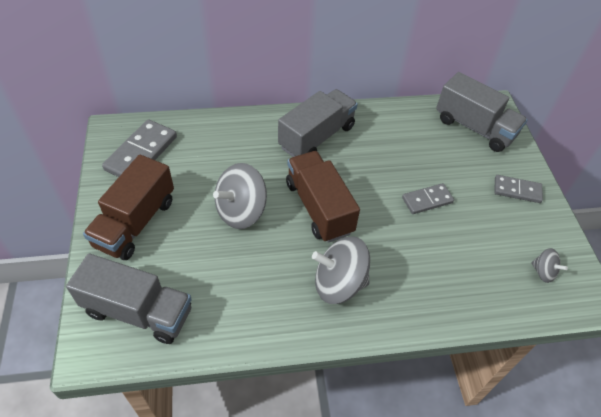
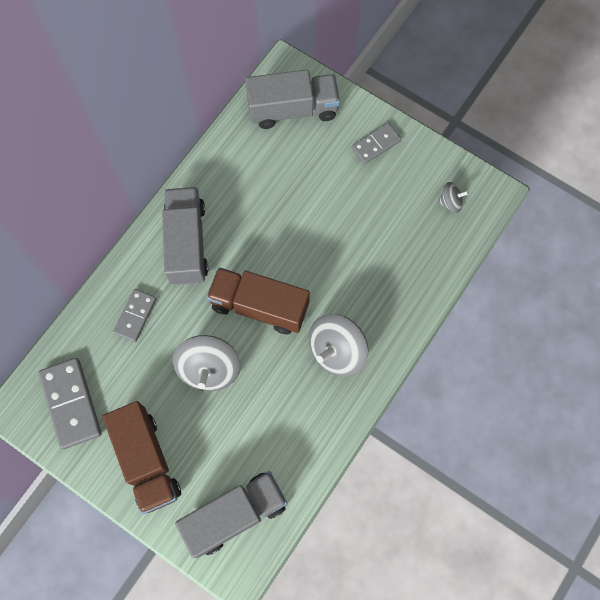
camera: 45 degrees left, 20 degrees up
grey domino [402,183,454,214] -> grey domino moved to [113,289,156,342]

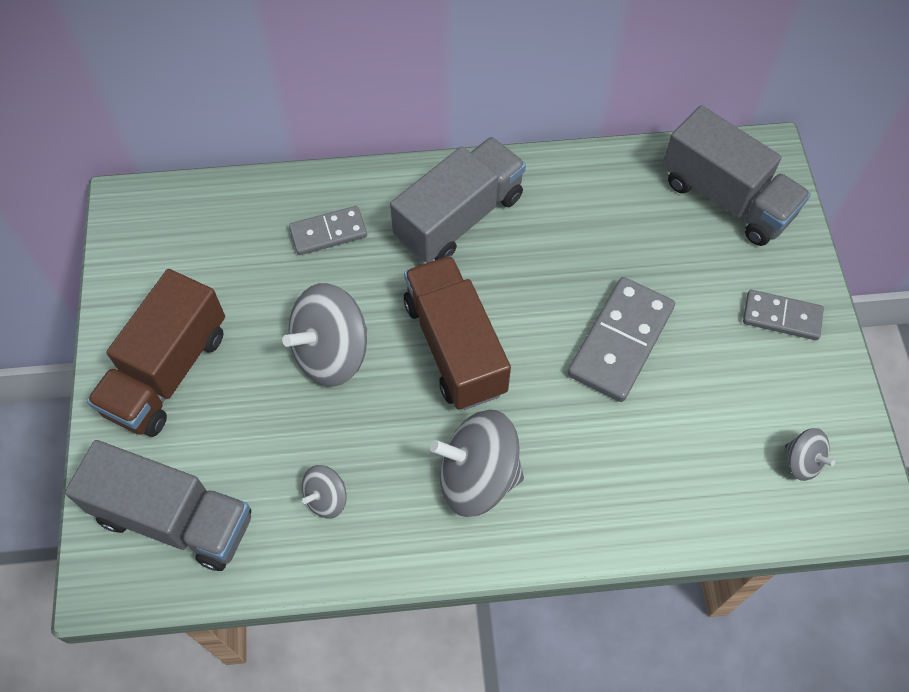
camera: 50 degrees right, 10 degrees down
grey domino [38,358,102,449] -> grey domino moved to [568,277,675,402]
none -> grey spinning top [302,465,347,519]

